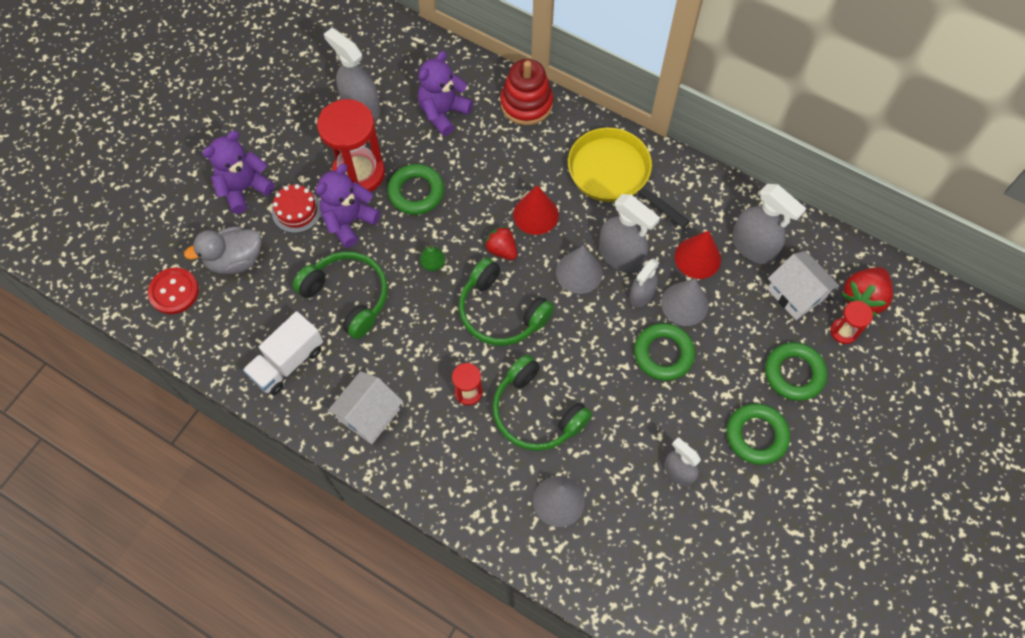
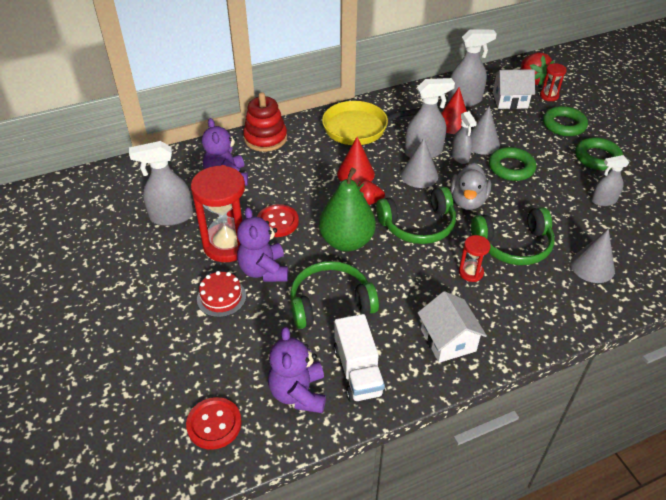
camera: 55 degrees left, 20 degrees down
grey duck [184,226,261,274] -> grey duck moved to [450,163,491,210]
purple teddy bear [202,131,275,214] -> purple teddy bear moved to [268,327,326,413]
green ring [388,164,444,215] -> red button [257,204,299,237]
green pear [420,245,445,271] -> green pear [319,168,376,251], size x2.49

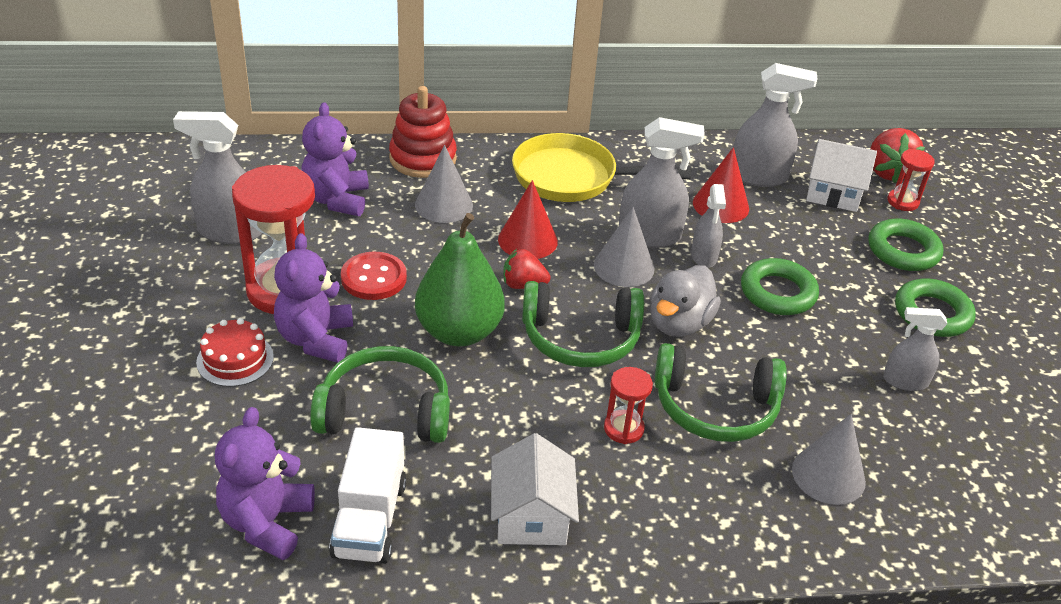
camera: 15 degrees right, 5 degrees down
red button [186,397,242,450] -> none
grey cone [470,106,500,155] -> grey cone moved to [415,145,473,223]

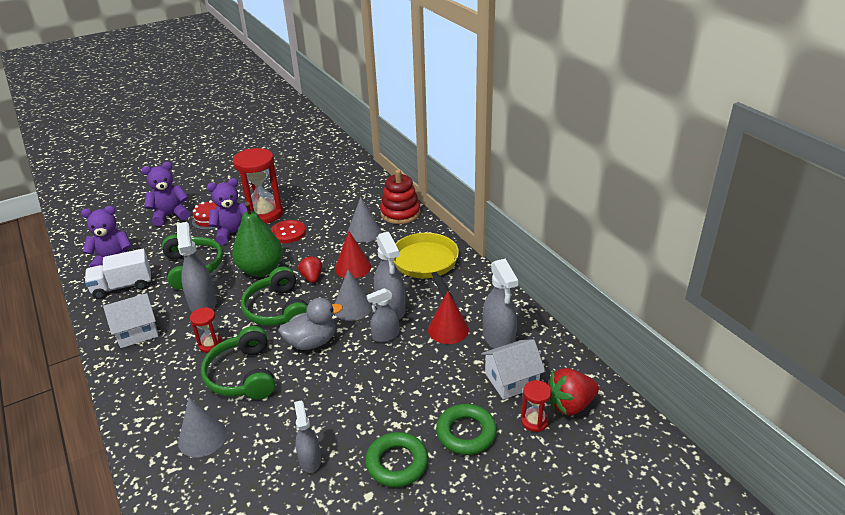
camera: 70 degrees right, 5 degrees down
grey spray bottle [173,111,262,244] -> grey spray bottle moved to [177,222,216,313]
purple teddy bear [301,102,369,216] -> purple teddy bear moved to [142,162,190,226]
grey duck [650,265,721,337] -> grey duck turned 150 degrees clockwise [279,298,343,350]
green ring [741,258,819,315] -> none
white house [806,139,877,212] -> white house turned 75 degrees clockwise [481,339,546,400]

